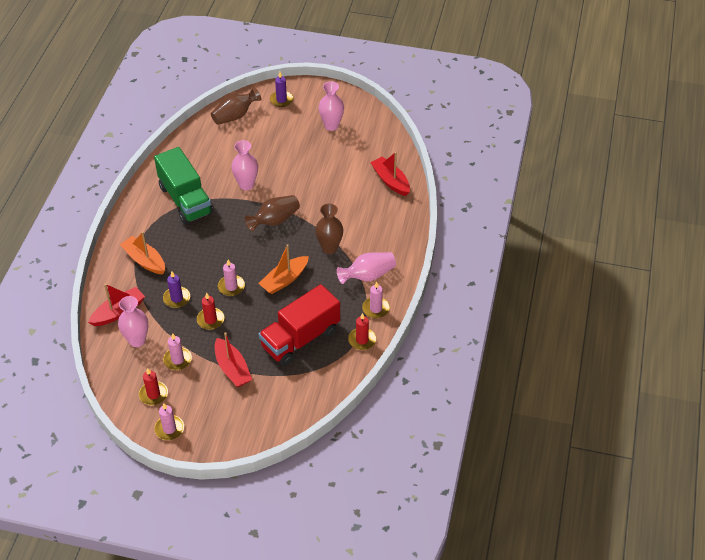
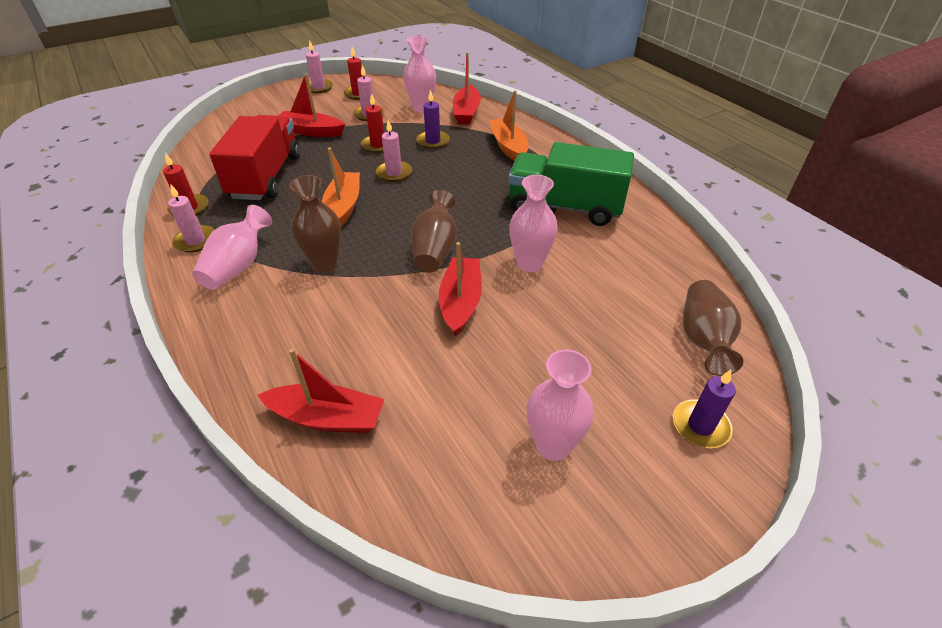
camera: 135 degrees right, 5 degrees down
orange boat [120,231,165,275] -> orange boat turned 105 degrees counterclockwise [489,90,528,161]
none -> red boat [439,242,482,337]

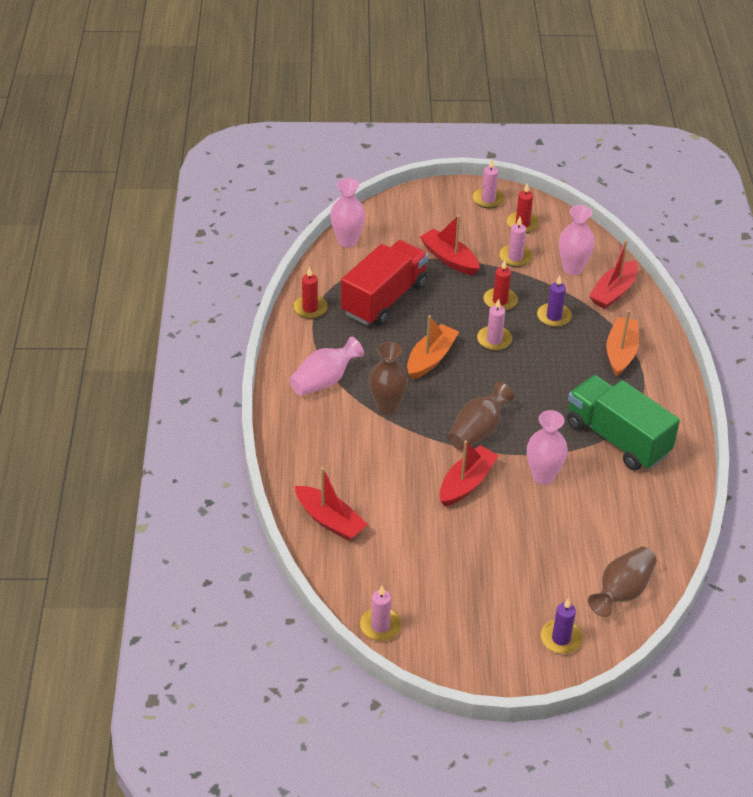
camera: 30 degrees right, 0 degrees up
pink candle [168,184,215,253] -> pink candle moved to [359,586,402,641]
pink vase [527,349,594,461] -> pink vase moved to [330,178,365,248]

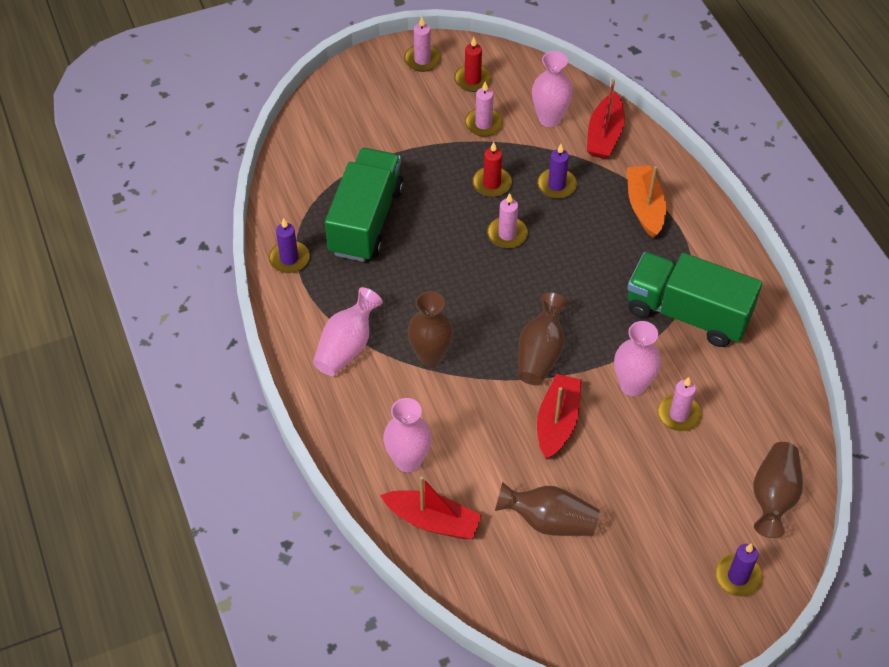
camera: 20 degrees left, 10 degrees up
red candle [293,267,328,319] -> purple candle [269,218,310,273]
pink vase [330,178,365,248] -> pink vase moved to [383,398,432,472]
red truck [341,240,428,326] -> green truck [325,148,404,262]
pink candle [359,586,402,641] -> pink candle moved to [658,377,702,431]
orange boat [407,315,459,379] -> none
red boat [420,215,480,275] -> none
none -> brown vase [495,482,600,536]

